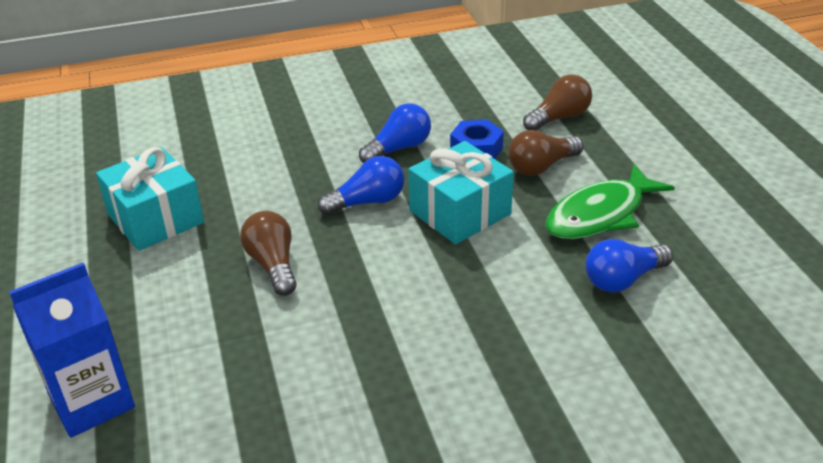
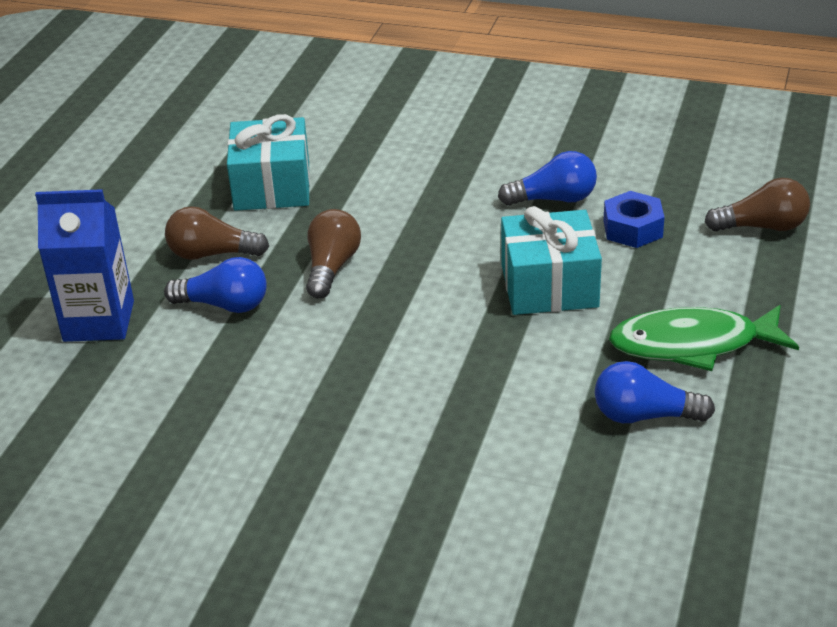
camera: 35 degrees right, 0 degrees up
blue light bulb [318,156,404,215] -> blue light bulb moved to [164,257,266,313]
brown light bulb [508,130,583,176] -> brown light bulb moved to [165,206,269,260]

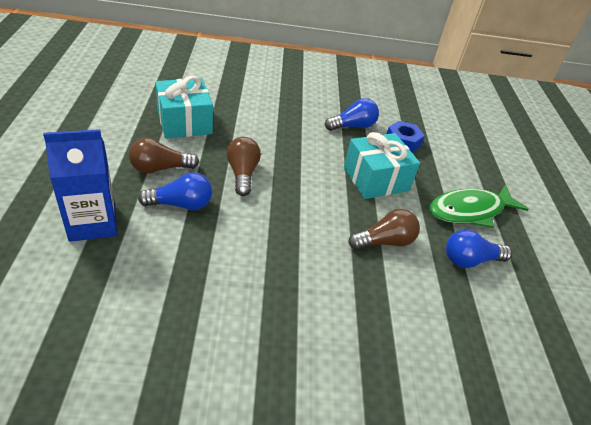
camera: 25 degrees left, 5 degrees up
brown light bulb [705,178,810,231] -> brown light bulb moved to [349,209,420,250]

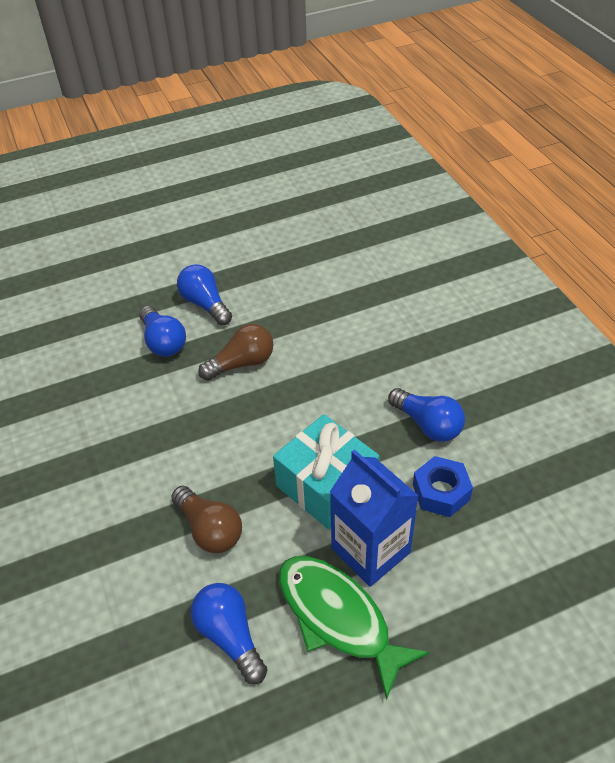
camera: 75 degrees right, 5 degrees up
blue carton [43,129,117,242] -> blue carton moved to [330,449,419,587]
brown light bulb [129,138,199,174] -> blue light bulb [177,264,232,325]
turquoise gift [155,76,213,139] -> none

